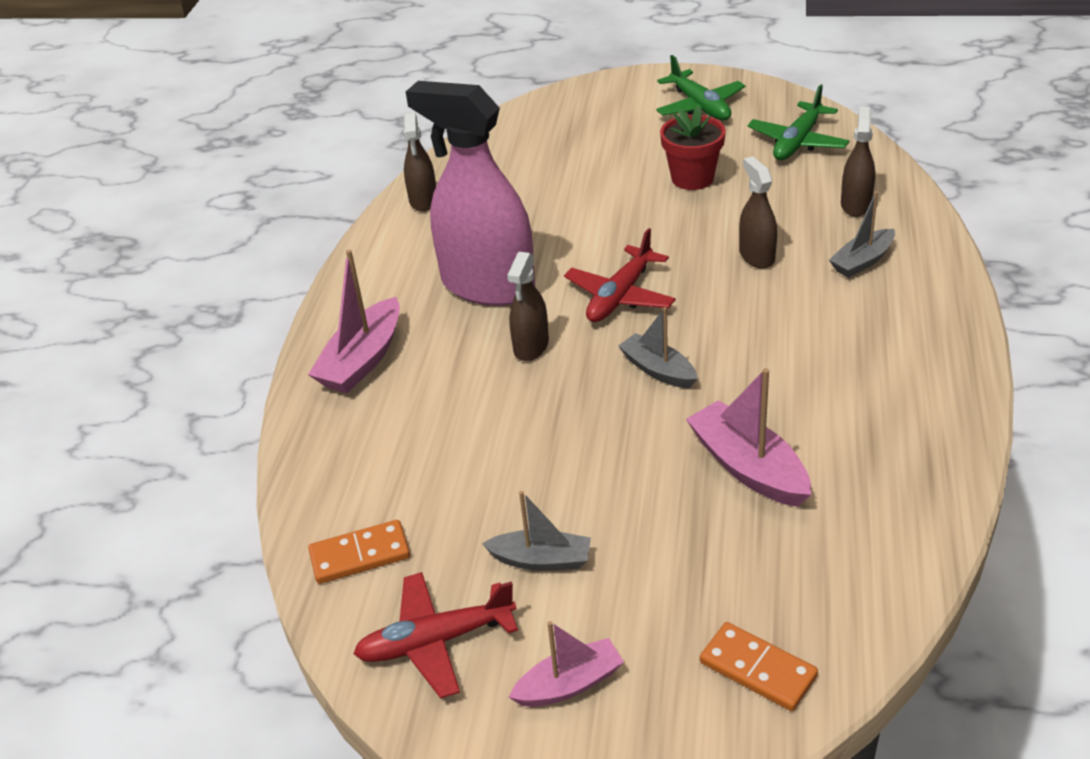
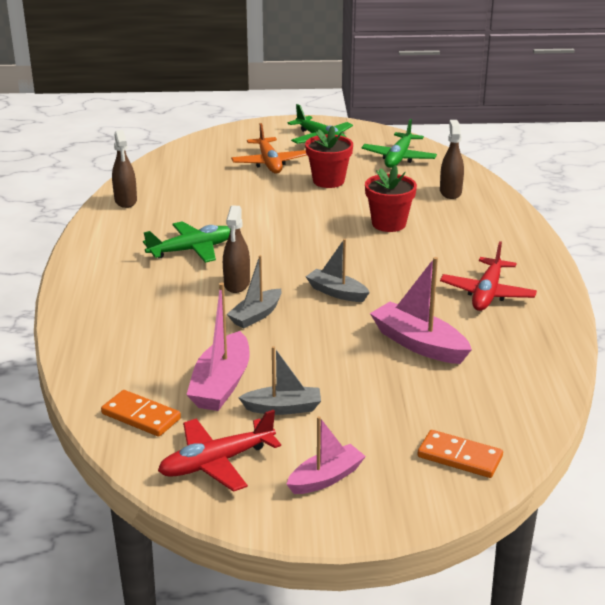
camera: 15 degrees left, 10 degrees down
pink boat [308,250,400,393] -> pink boat moved to [187,283,250,411]
orange domino [308,520,410,584] -> orange domino turned 60 degrees clockwise [101,390,181,437]
pink spray bottle [406,81,535,306] -> green plane [143,222,230,263]
red plane [564,228,676,322] -> red plane moved to [440,241,537,311]
brown spray bottle [739,156,777,268] -> red flower pot [365,165,417,232]
grey boat [829,191,895,278] -> grey boat moved to [227,255,282,328]
none -> orange plane [231,123,307,174]

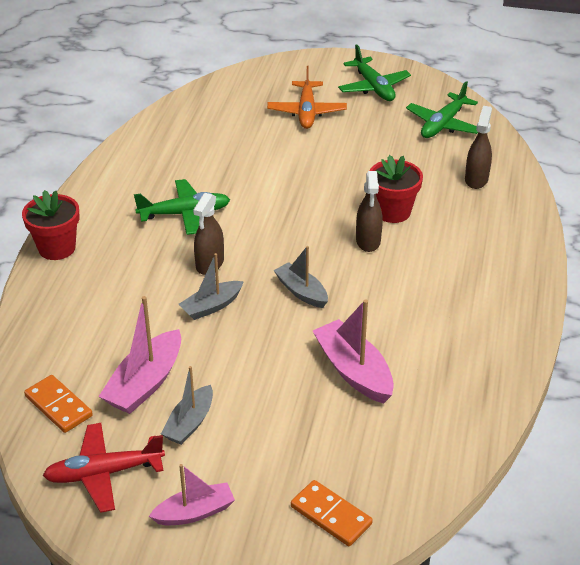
camera: 15 degrees right, 10 degrees up
brown spray bottle [112,130,137,208] -> brown spray bottle moved to [356,171,383,252]
grey boat [238,346,321,415] -> grey boat turned 105 degrees clockwise [161,366,213,445]
red flower pot [305,125,353,188] -> red flower pot moved to [22,190,80,260]
red plane [440,241,537,311] -> none

